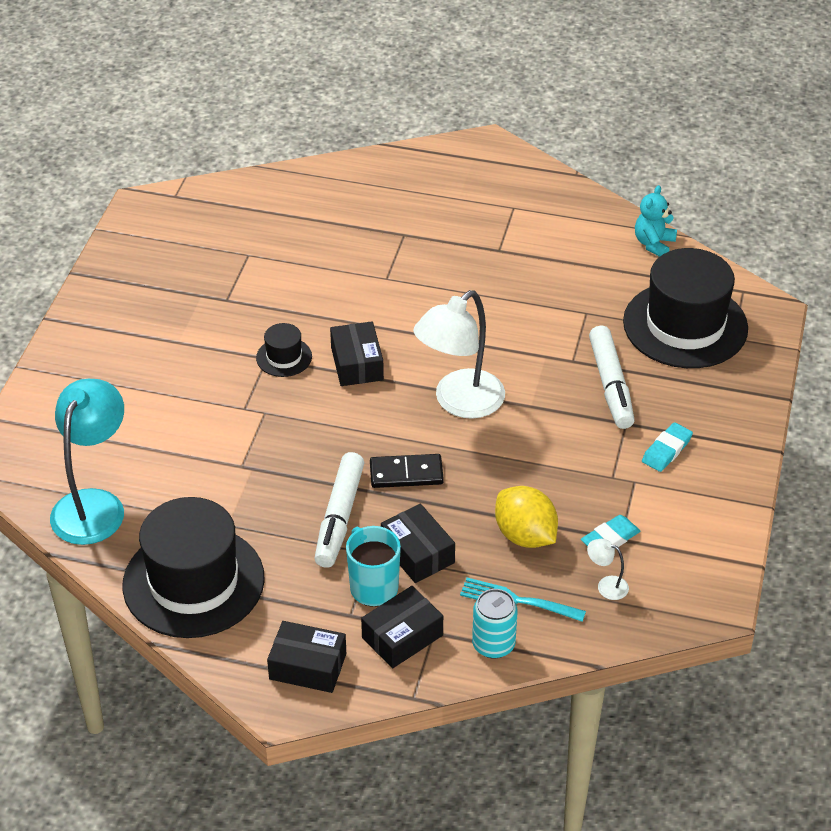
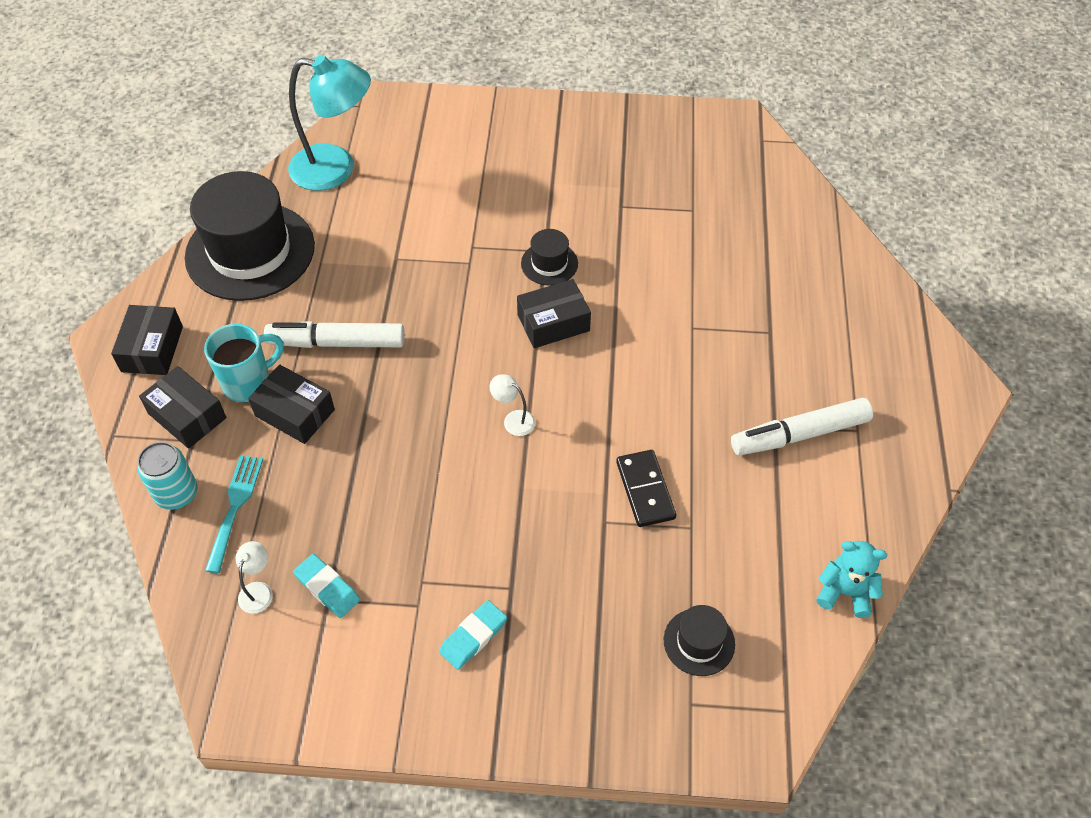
camera: 80 degrees right, 10 degrees up
black domino [370,454,444,488] -> black domino moved to [616,450,676,527]
black box [381,503,455,583] -> black box turned 75 degrees clockwise [248,365,335,444]
white lamp [413,290,505,419] -> white lamp [489,374,535,436], size x0.41
yellow lemon [495,486,558,548] -> none
white marker [589,326,635,429] -> white marker moved to [731,398,873,455]
black hat [623,248,748,368] -> black hat [664,605,735,676], size x0.44
turquoise eraser [642,422,693,472] -> turquoise eraser turned 75 degrees counterclockwise [439,600,507,670]

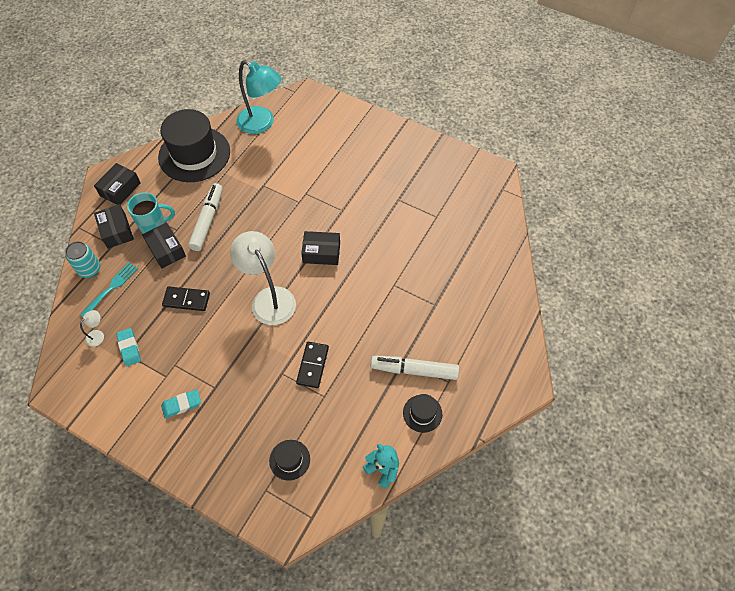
camera: 25 degrees right, 5 degrees up
white marker [264,321,405,348] -> white marker turned 75 degrees clockwise [188,183,223,251]
white lamp [489,374,535,436] -> white lamp [230,231,296,325], size x2.46
black hat [521,229,578,286] -> black hat moved to [403,394,442,433]
none -> black domino [162,286,210,311]

